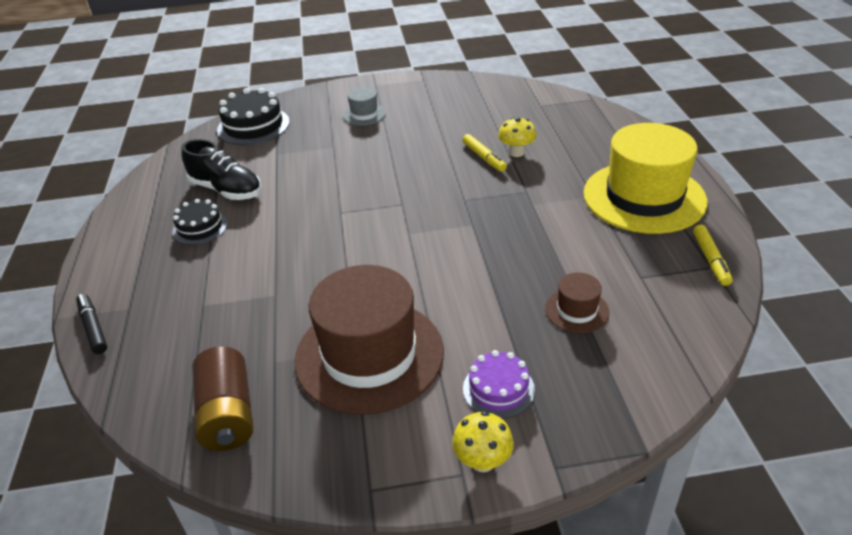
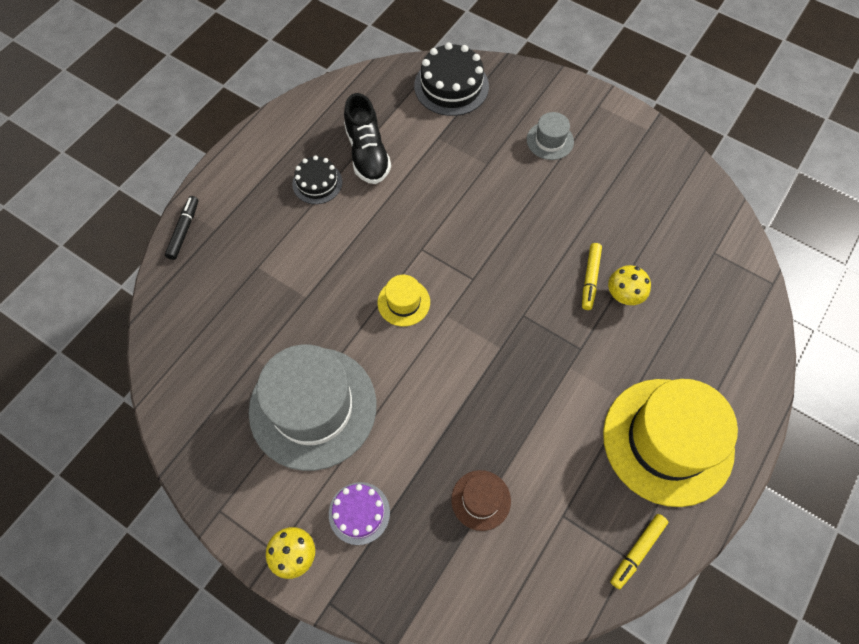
camera: 40 degrees right, 25 degrees up
brown battery [192,346,254,451] -> none
brown hat [295,265,444,415] -> grey hat [249,345,377,471]
none -> yellow hat [378,275,430,326]

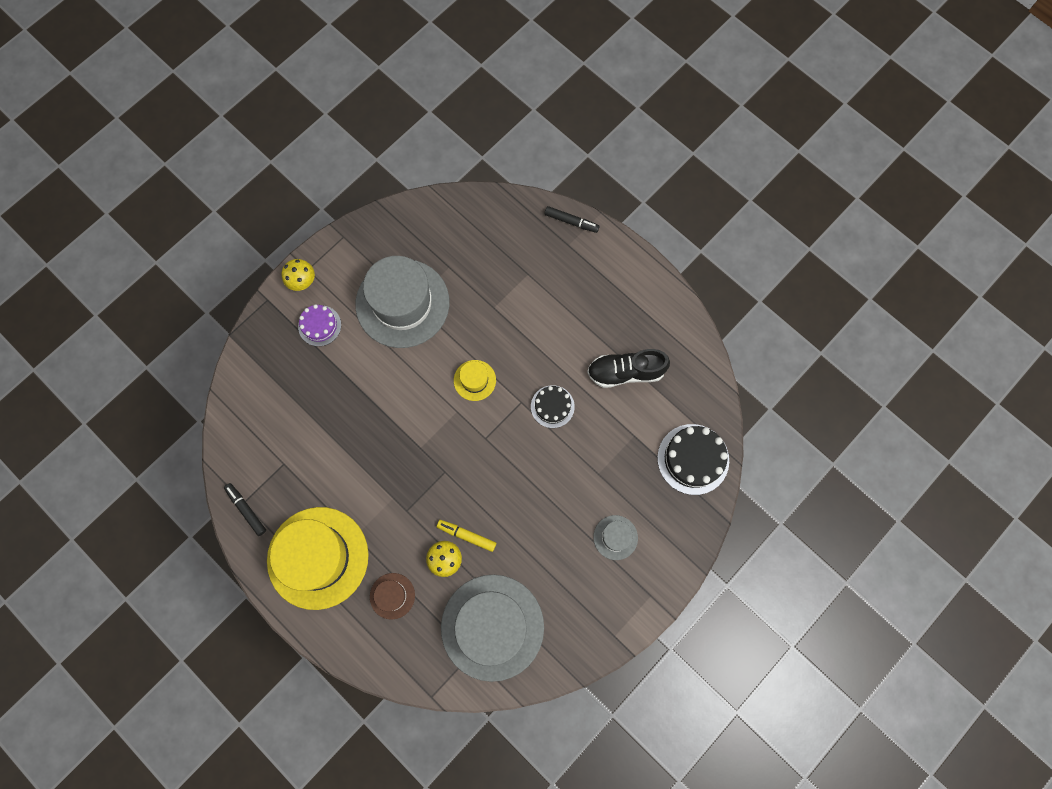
camera: 100 degrees right, 10 degrees up
black cake [292,155,342,204] -> black cake moved to [531,385,575,428]
brown hat [451,470,511,531] -> brown hat moved to [370,573,415,620]
yellow marker [610,514,668,589] -> black marker [224,483,266,536]
none -> grey hat [441,575,544,682]

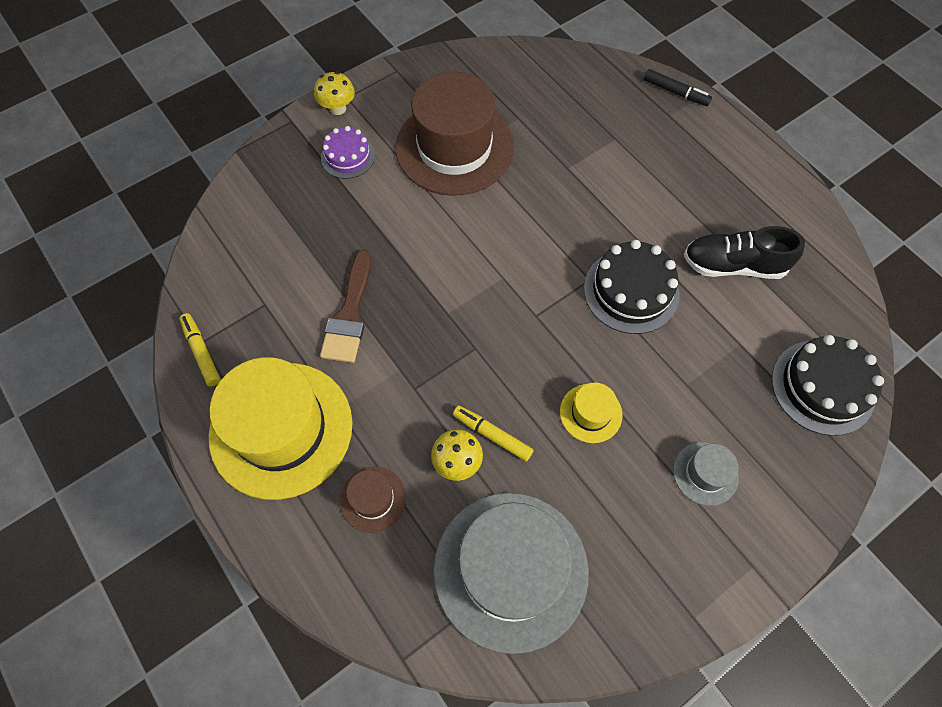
camera: 10 degrees right, 10 degrees down
black marker [224,483,266,536] -> yellow marker [179,313,221,387]
grey hat [355,256,449,348] -> brown hat [396,72,514,196]
yellow hat [454,360,496,401] -> yellow hat moved to [560,383,623,443]
black cake [531,385,575,428] -> black cake [584,240,680,334], size x1.61
none -> brown brush [320,250,371,363]

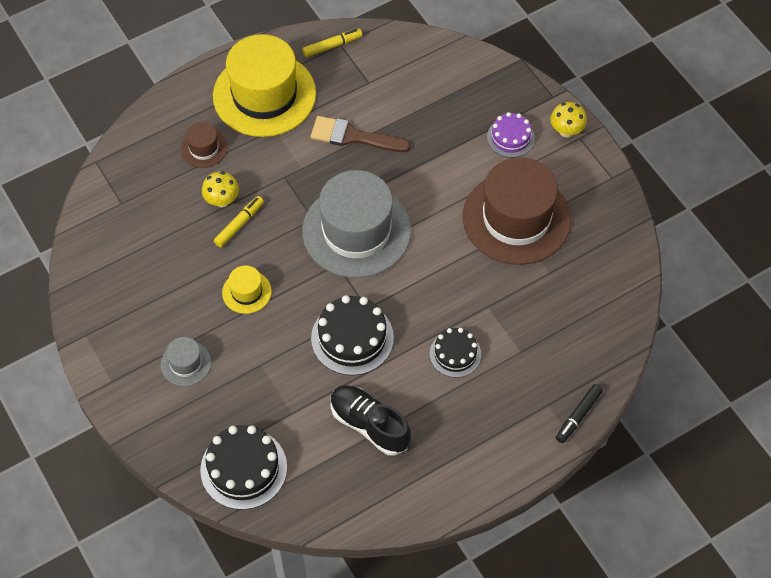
camera: 95 degrees right, 5 degrees down
grey hat [433,493,589,654] -> grey hat moved to [302,170,411,278]
black shoe [684,226,805,279] -> black shoe turned 60 degrees counterclockwise [331,385,411,456]
none -> black cake [430,328,481,378]

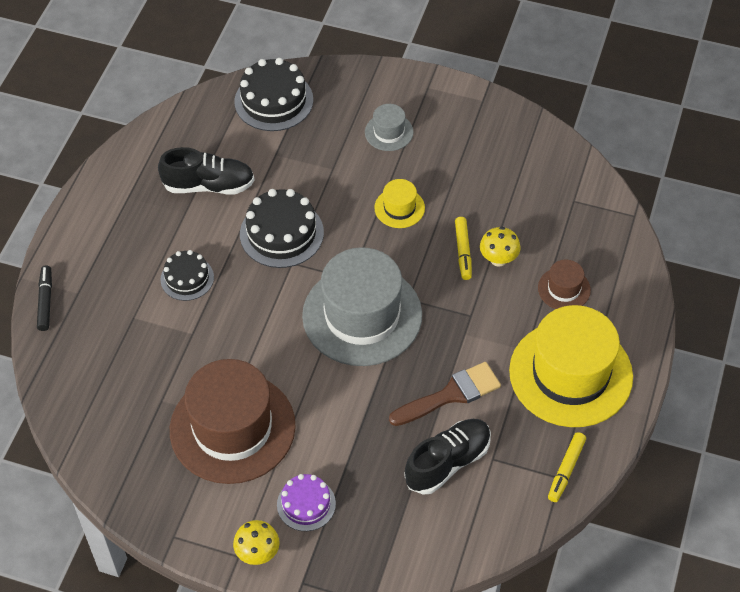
camera: 140 degrees right, 5 degrees down
none -> black shoe [404,419,491,495]

